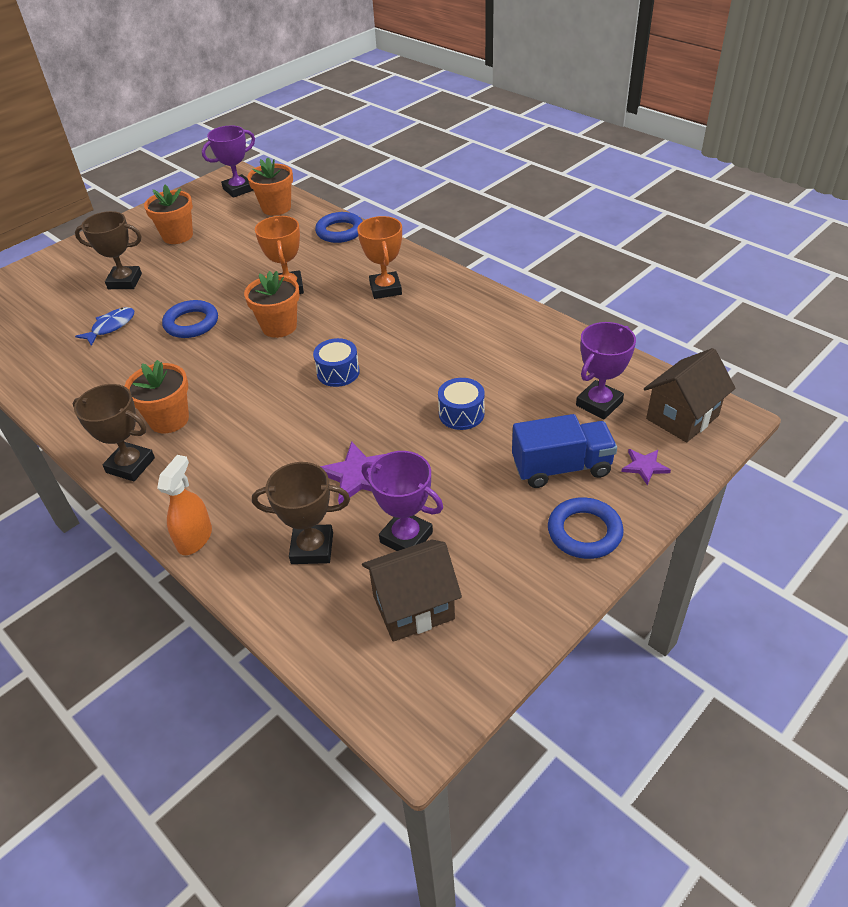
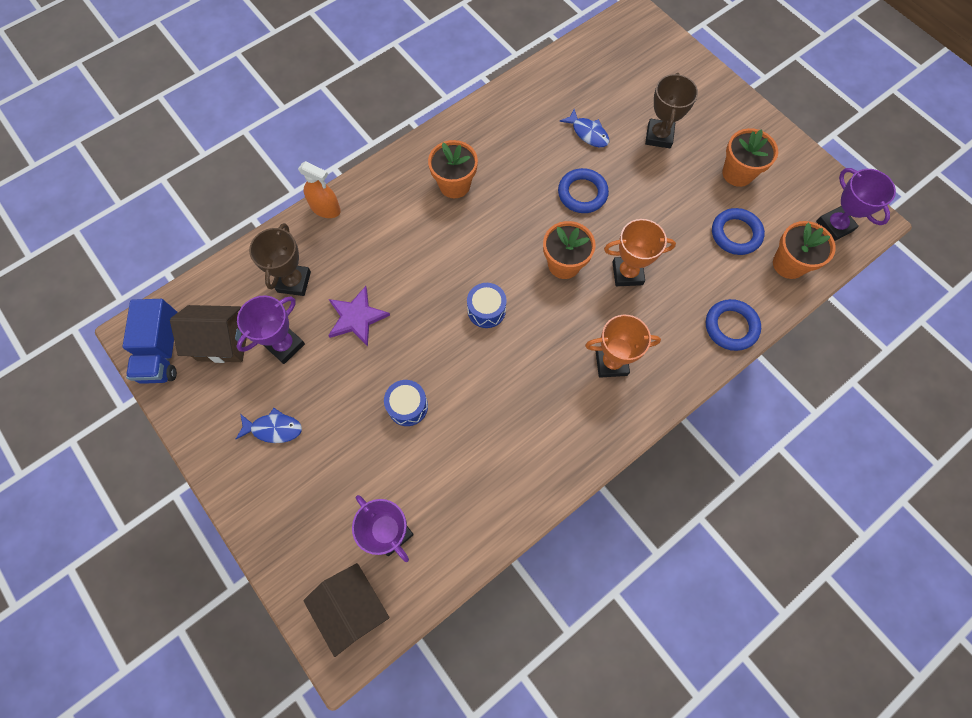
camera: 95 degrees right, 25 degrees up
brown trophy [73,384,155,481] -> none
brown house [362,539,462,642] -> brown house turned 75 degrees counterclockwise [170,305,247,363]
blue truck [512,414,617,488] -> blue truck moved to [122,299,178,384]
blue ring [548,497,624,559] -> blue ring moved to [712,208,765,255]
purple star [621,449,671,485] -> none
none -> blue fish [236,408,302,443]

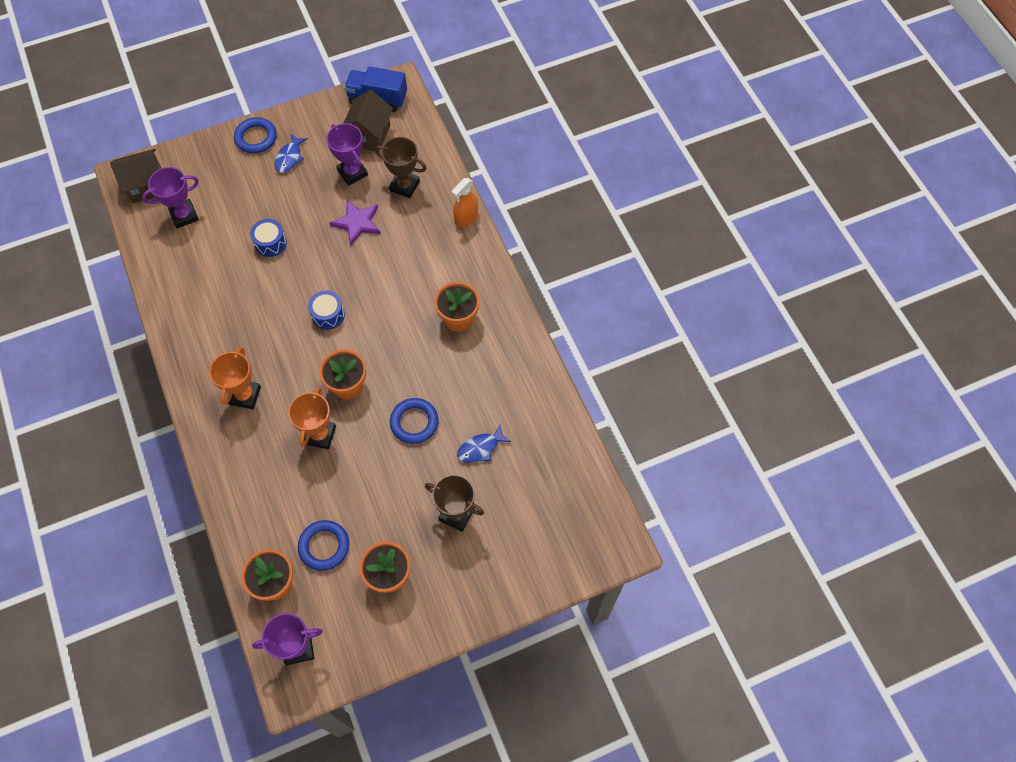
camera: 105 degrees right, 5 degrees down
blue ring [706,299,761,351] -> blue ring moved to [234,117,277,154]

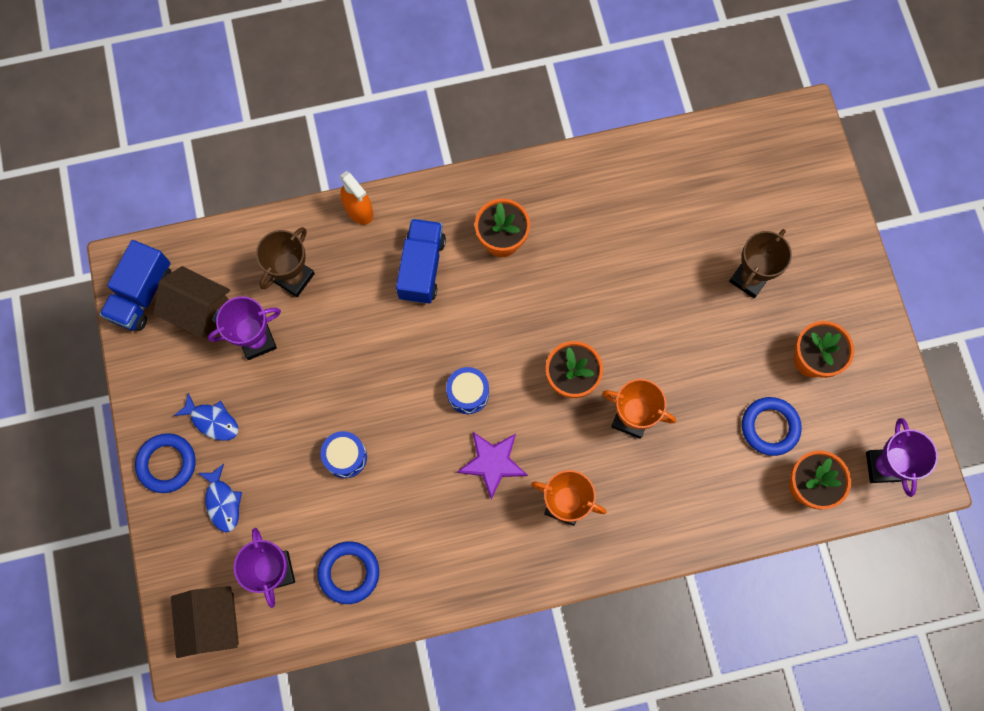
camera: 80 degrees left, 10 degrees up
purple star [329,200,381,245] -> purple star moved to [457,432,528,499]
blue ring [390,398,439,444] -> blue ring moved to [318,541,379,604]
blue fish [457,425,511,463] -> blue fish moved to [198,464,242,532]
none -> blue truck [396,219,446,304]

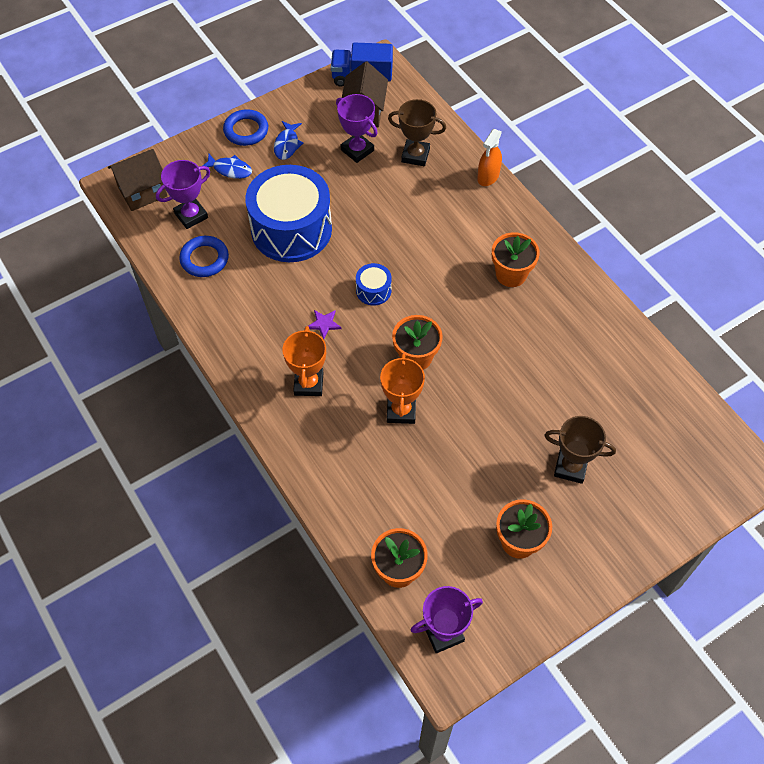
camera: 70 degrees right, 15 degrees down
blue fish [198,464,242,532] -> blue fish turned 120 degrees counterclockwise [203,154,252,179]
blue drum [320,431,367,478] -> blue drum [245,165,332,262], size x2.37
blue truck [396,219,446,304] -> none
purple star [457,432,528,499] -> purple star [308,310,342,339], size x0.58
blue ring [742,397,802,456] -> none

